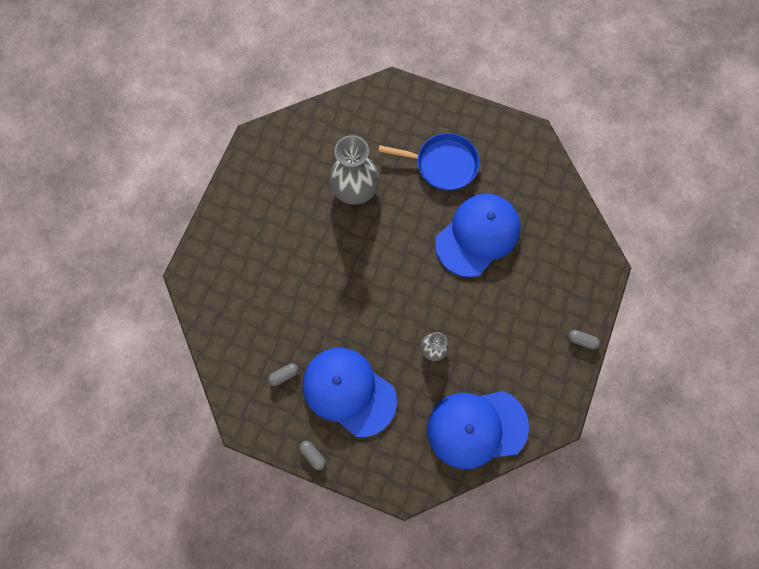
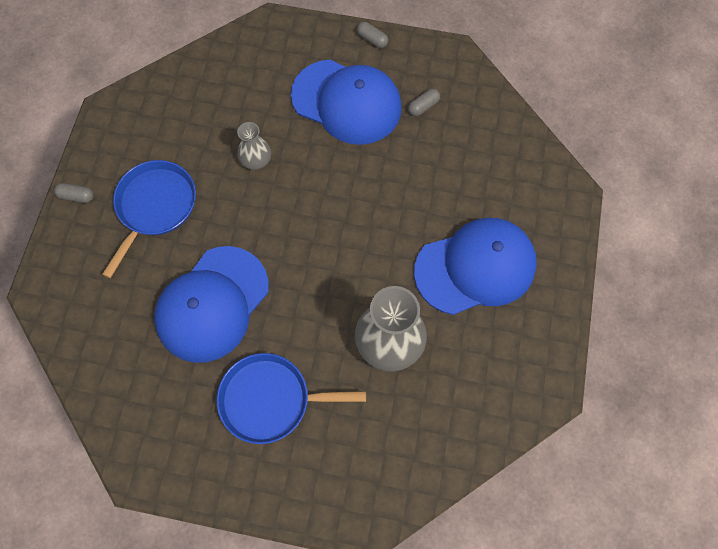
camera: 170 degrees right, 5 degrees down
blue cap [427,391,529,469] -> blue cap moved to [414,218,537,315]
none -> blue pan [102,160,196,278]

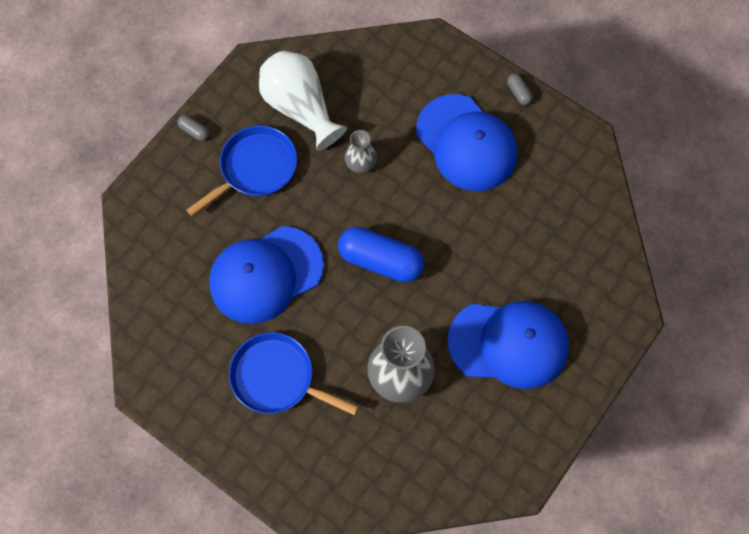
camera: 25 degrees right, 0 degrees up
grey capsule [408,89,440,116] -> none
none -> white vase [259,51,347,151]
none -> blue capsule [338,227,424,283]

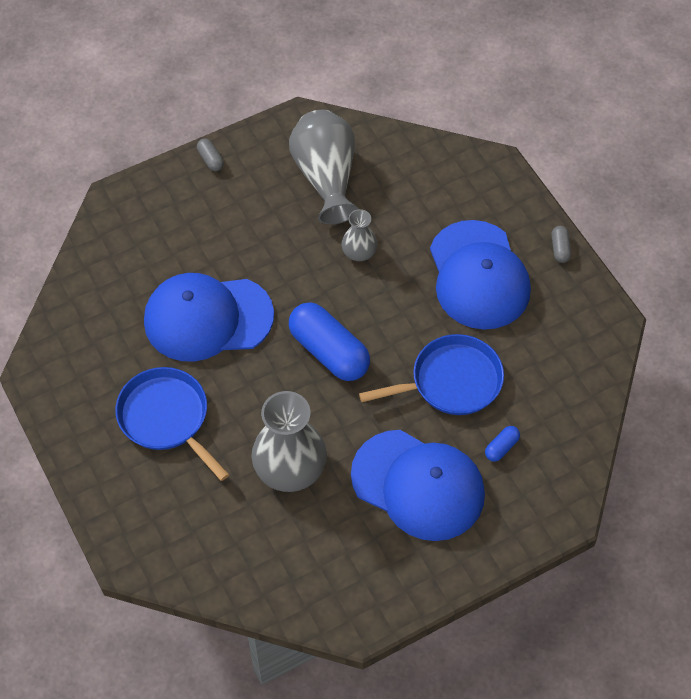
camera: 25 degrees right, 10 degrees down
blue pan [187,126,297,216] -> blue pan moved to [359,334,504,415]
white vase [259,51,347,151] -> grey vase [289,110,359,224]
none -> blue capsule [485,426,520,462]

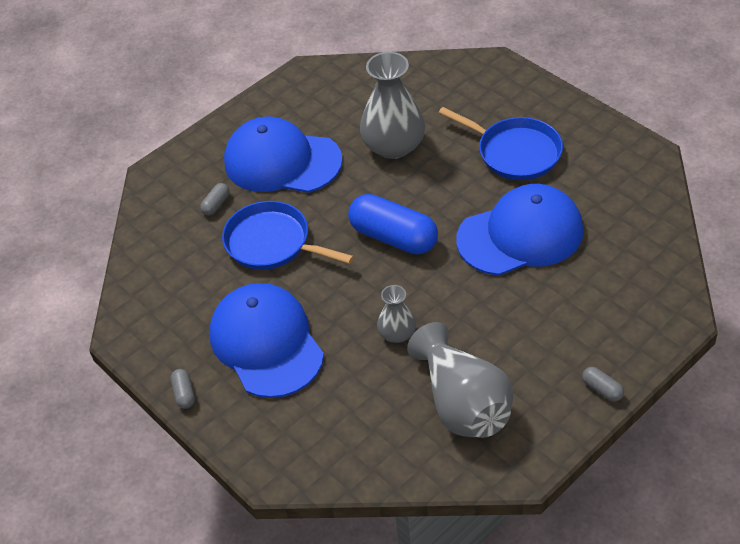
camera: 170 degrees right, 10 degrees down
blue pan [359,334,504,415] -> blue pan turned 60 degrees clockwise [222,201,354,270]
blue capsule [485,426,520,462] -> grey capsule [200,183,230,216]

